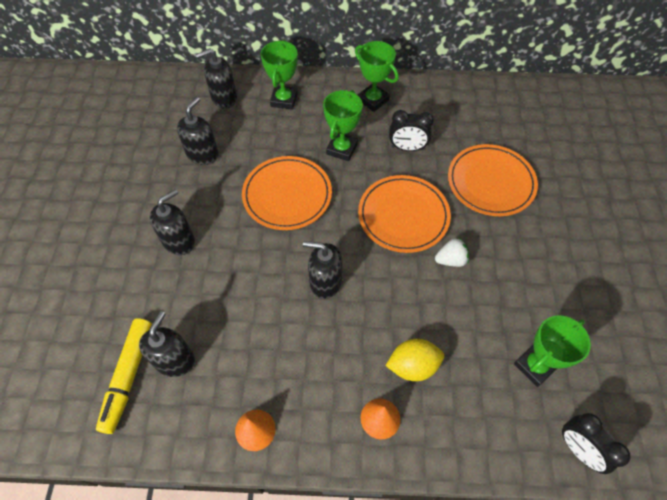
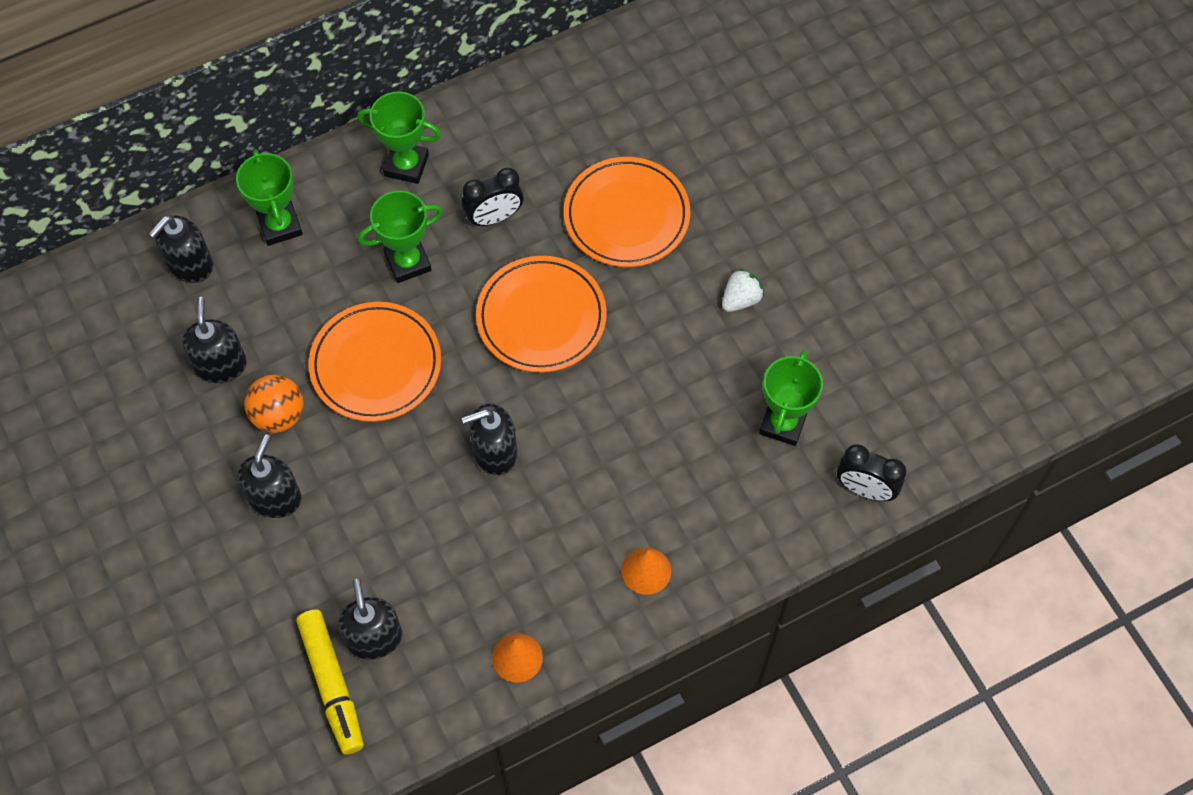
camera: 30 degrees left, 5 degrees up
green trophy [323,90,363,161] -> green trophy turned 75 degrees clockwise [358,191,443,283]
yellow lemon [386,339,444,381] -> none
white strawberry [435,238,469,267] -> white strawberry moved to [722,269,764,312]
none -> orange ball [244,374,304,433]

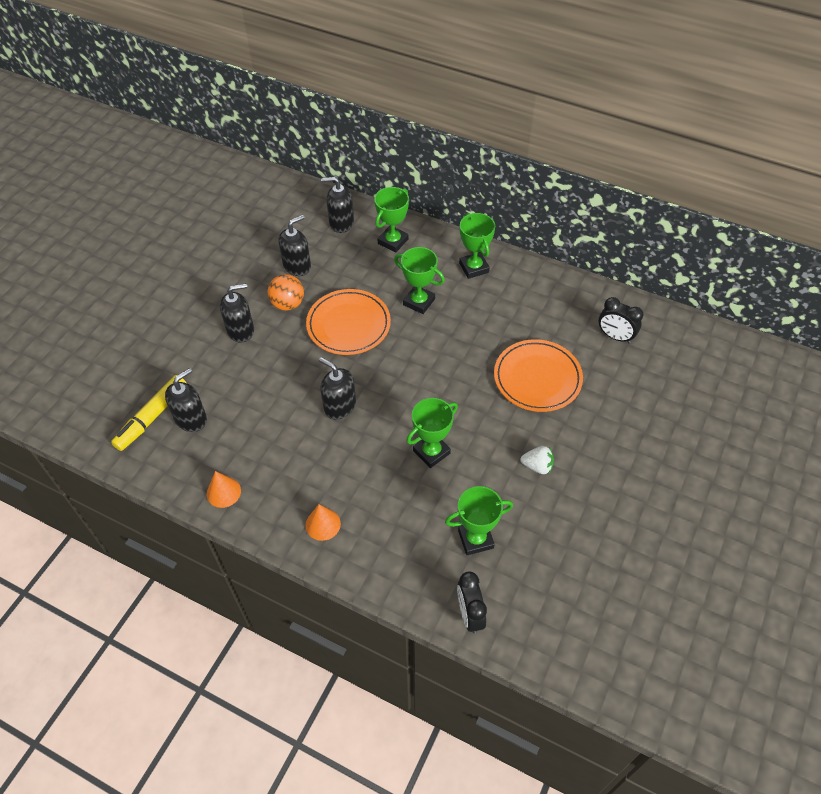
camera: 55 degrees right, 10 degrees down
black clock [462,168,524,227] -> black clock moved to [598,297,644,343]
orange plate [476,256,607,373] -> none
none -> green trophy [406,398,458,468]

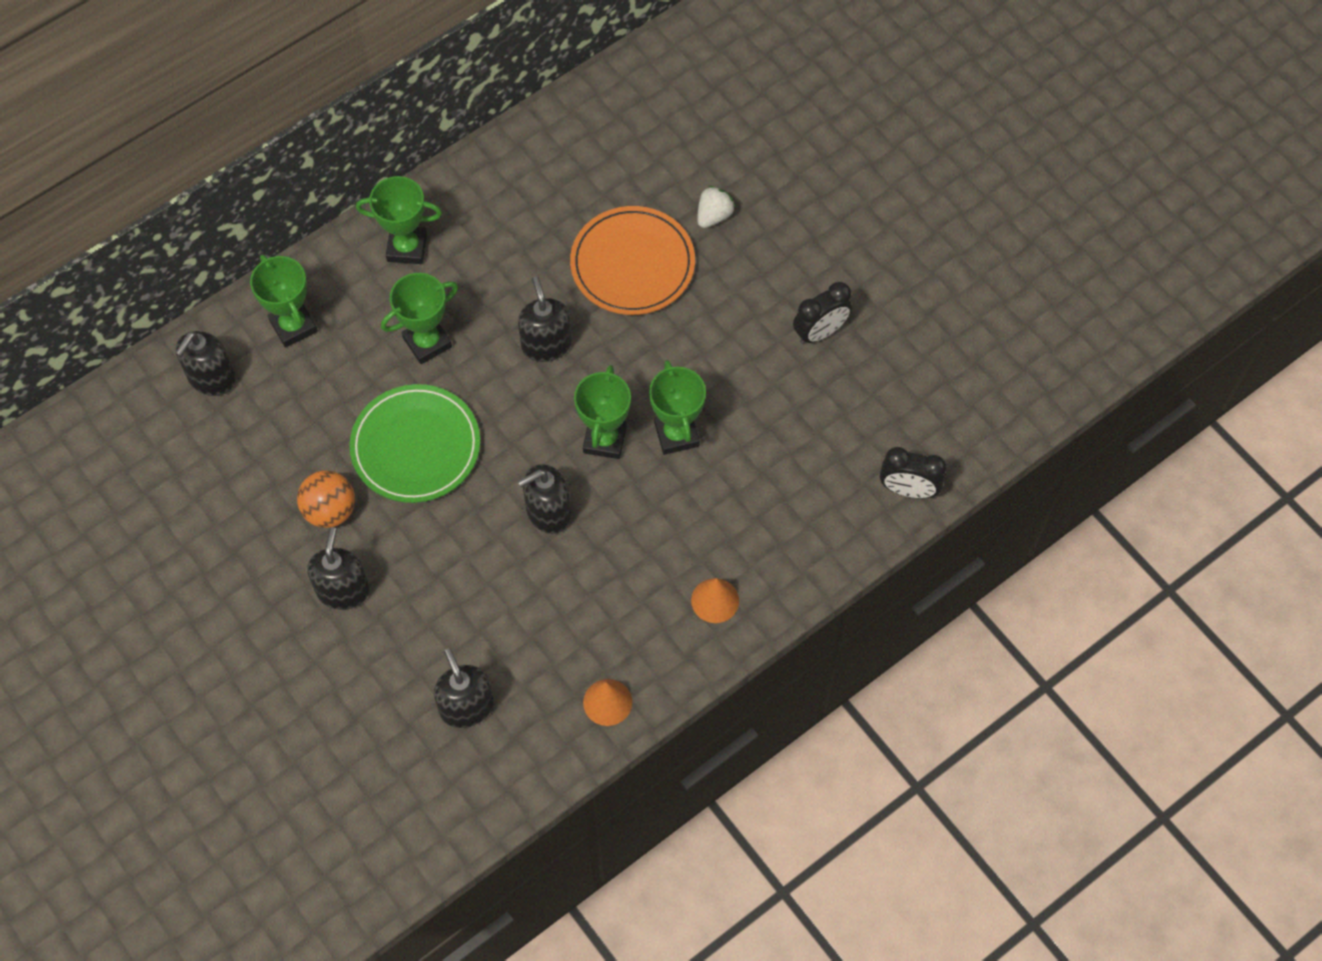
camera: 65 degrees left, 10 degrees up
yellow marker [111,375,186,451] -> none
black soap dispenser [278,215,311,276] -> black soap dispenser moved to [518,276,572,362]
orange plate [306,289,391,355] -> green plate [349,384,480,503]
green trophy [445,486,513,555] -> green trophy moved to [574,365,631,459]
white strawberry [520,446,554,474] -> white strawberry moved to [697,186,735,228]
black clock [598,297,644,343] -> black clock moved to [793,282,852,344]

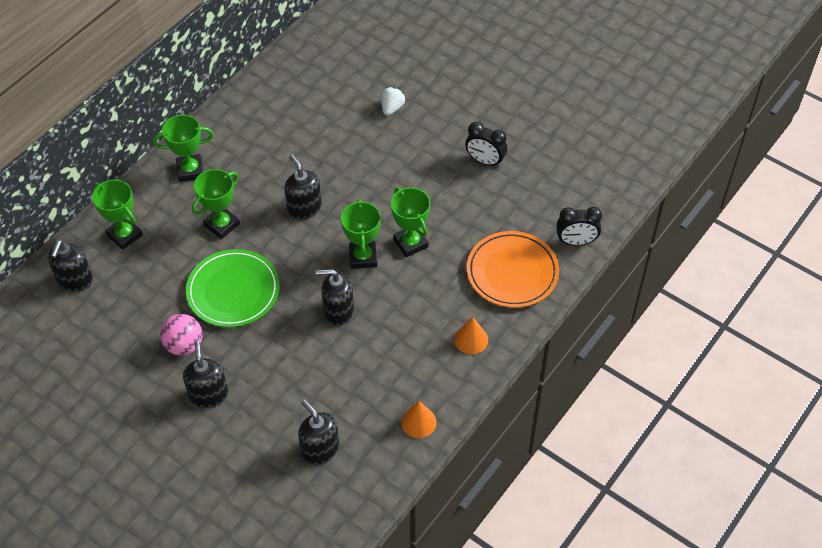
camera: 15 degrees left, 10 degrees down
orange ball [297,470,355,528] -> pink ball [160,314,202,356]
black soap dispenser [518,464,571,534] -> black soap dispenser turned 45 degrees clockwise [316,269,354,326]
orange plate [570,206,695,315] -> orange plate moved to [467,231,559,308]
black clock [793,282,852,344] -> black clock turned 75 degrees clockwise [465,122,507,167]

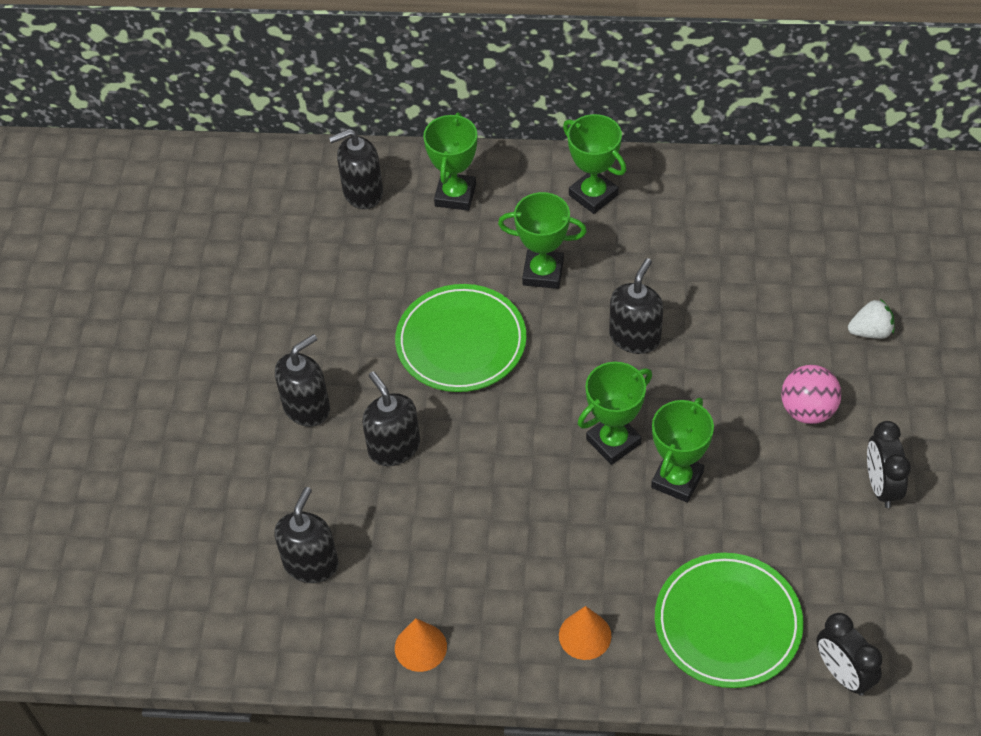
camera: 60 degrees right, 0 degrees up
pink ball [160,314,202,356] -> pink ball moved to [781,365,841,424]
black soap dispenser [316,269,354,326] -> black soap dispenser moved to [362,371,420,466]
orange plate [467,231,559,308] -> green plate [655,553,804,688]

